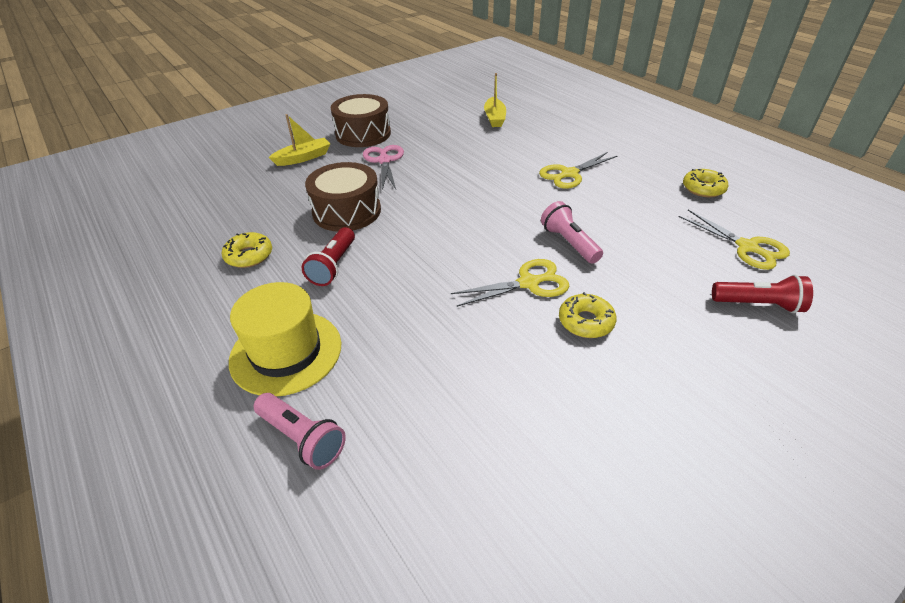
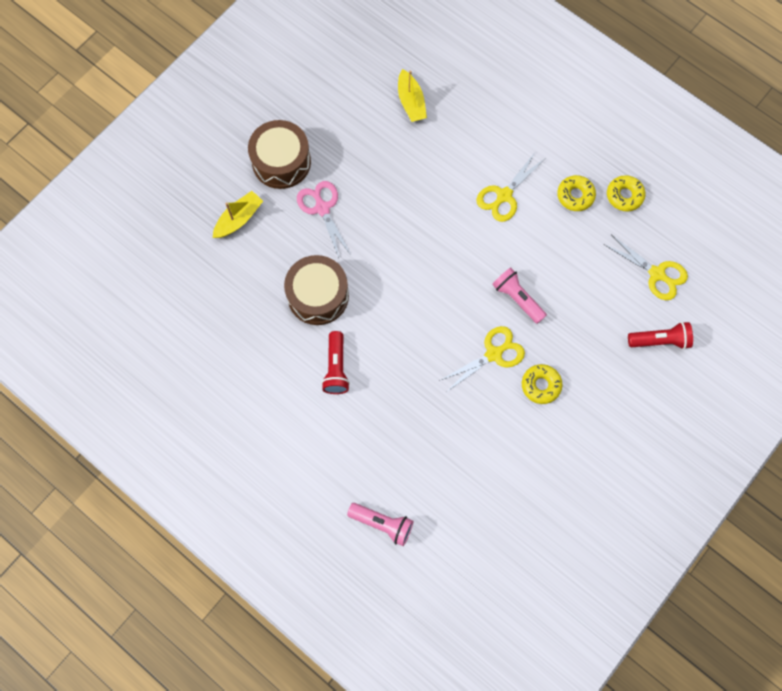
camera: 15 degrees left, 30 degrees up
yellow donut [222,232,272,268] -> yellow donut moved to [557,175,596,211]
yellow hat [229,282,342,396] -> none

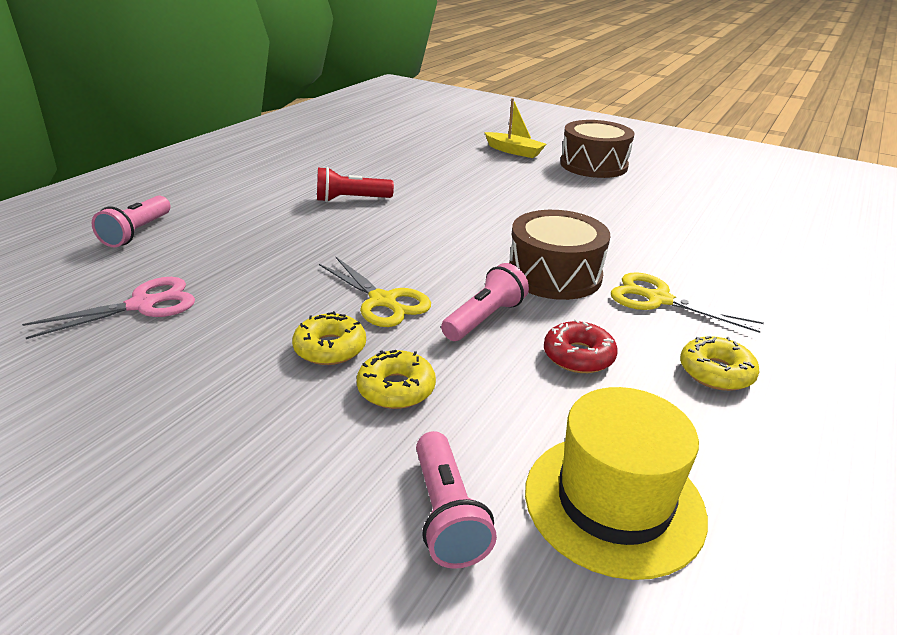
camera: 80 degrees right, 40 degrees down
brown drum [284,255,349,325] -> brown drum moved to [509,210,610,300]
pink scissors [297,181,351,258] -> pink scissors moved to [22,277,195,339]
yellow boat [398,69,427,122] -> none
yellow scissors [604,235,688,300] -> yellow hat [525,387,708,580]
yellow donut [607,175,645,211] -> yellow donut moved to [357,350,436,409]
red flashlight [628,322,693,349] -> pink flashlight [416,431,497,569]
none -> red donut [544,319,618,373]

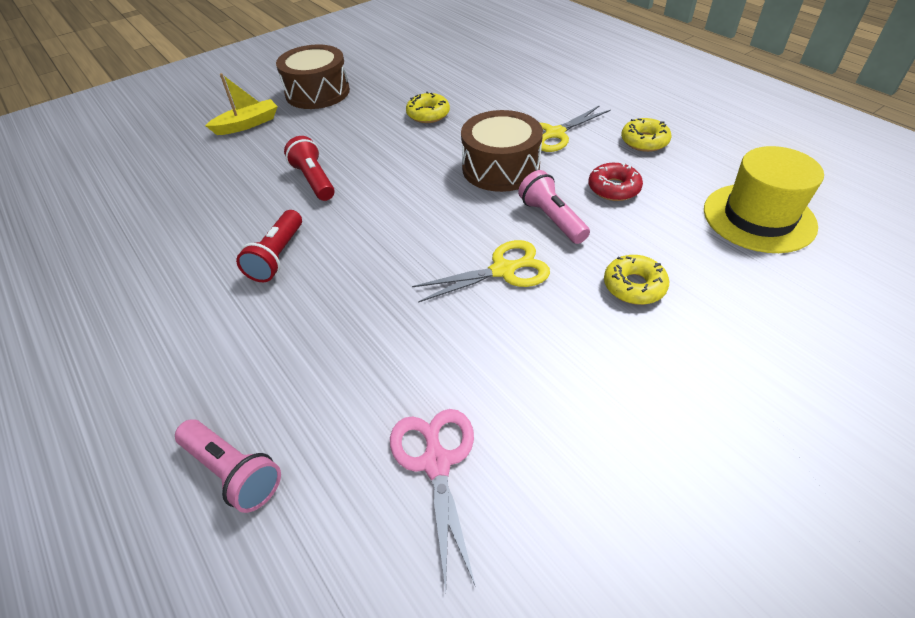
camera: 65 degrees left, 15 degrees up
yellow donut [292,311,366,365] -> yellow donut moved to [406,92,450,123]
pink flashlight [416,431,497,569] -> none
none -> red flashlight [284,136,335,201]

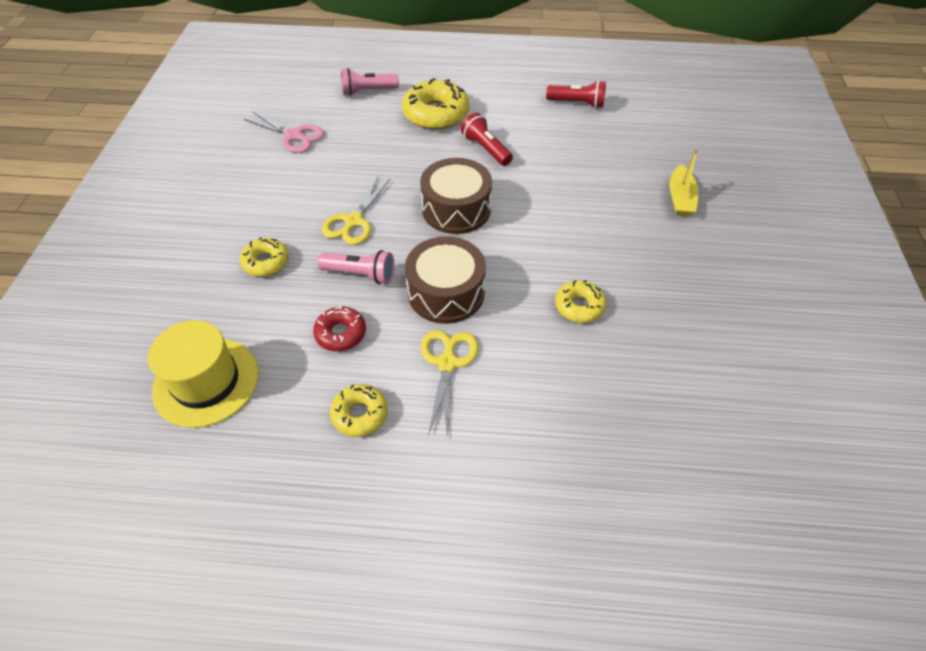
camera: 130 degrees right, 5 degrees up
brown drum [276,45,350,109] -> brown drum moved to [420,158,492,234]
red flashlight [284,136,335,201] -> red flashlight moved to [546,80,606,108]
none -> yellow donut [402,78,470,130]

